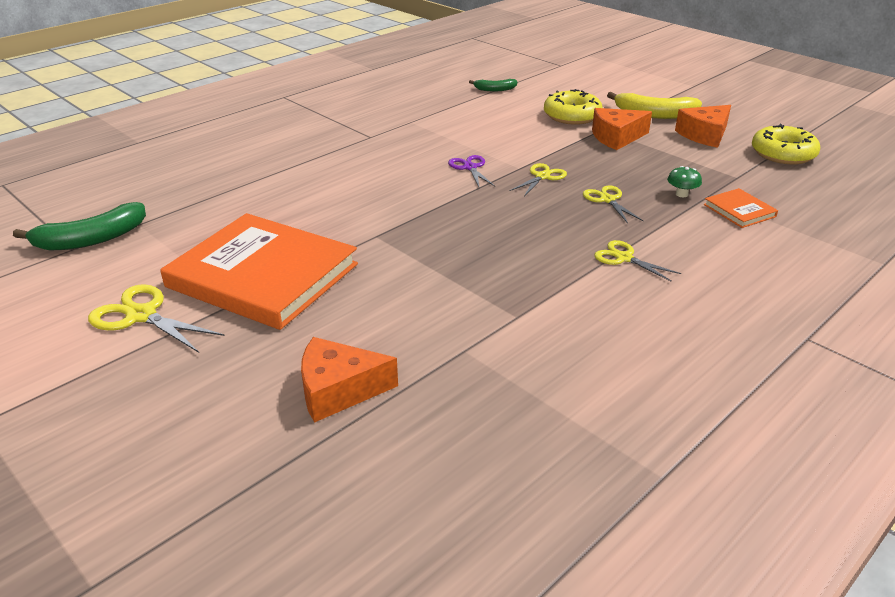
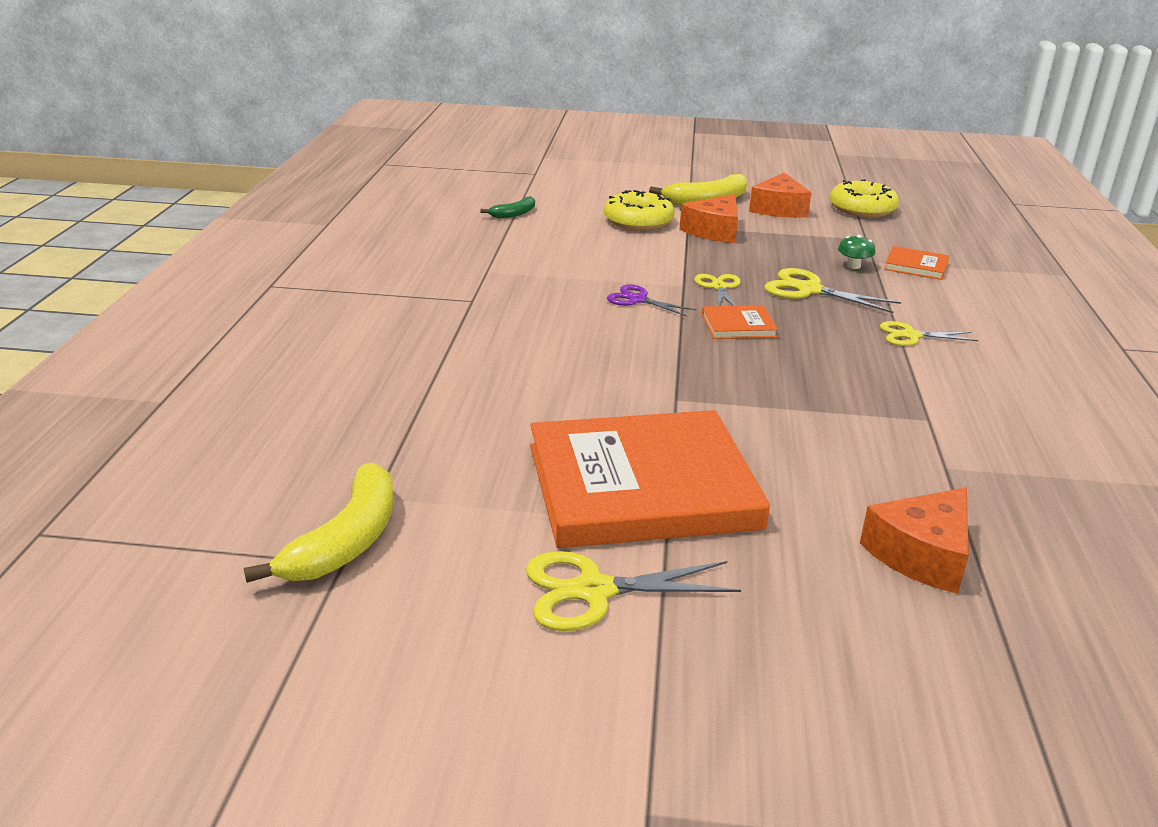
camera: 40 degrees left, 5 degrees down
green banana [13,202,146,250] -> yellow banana [244,463,394,583]
yellow scissors [583,185,643,223] -> yellow scissors [764,268,901,313], size x1.52
none -> orange book [702,305,778,339]

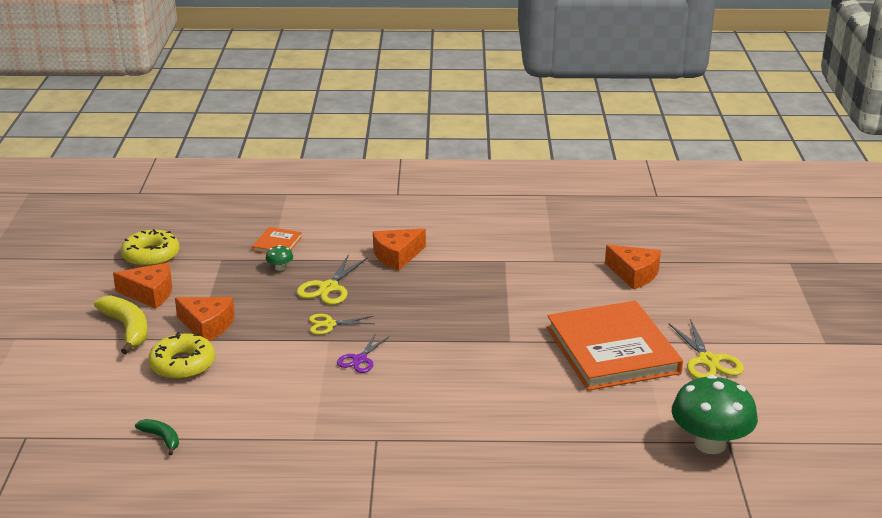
camera: 95 degrees left, 0 degrees up
yellow banana [244,463,394,583] -> green mushroom [672,375,758,454]
orange book [702,305,778,339] -> none
yellow scissors [880,321,979,346] -> orange cheese [373,228,426,271]

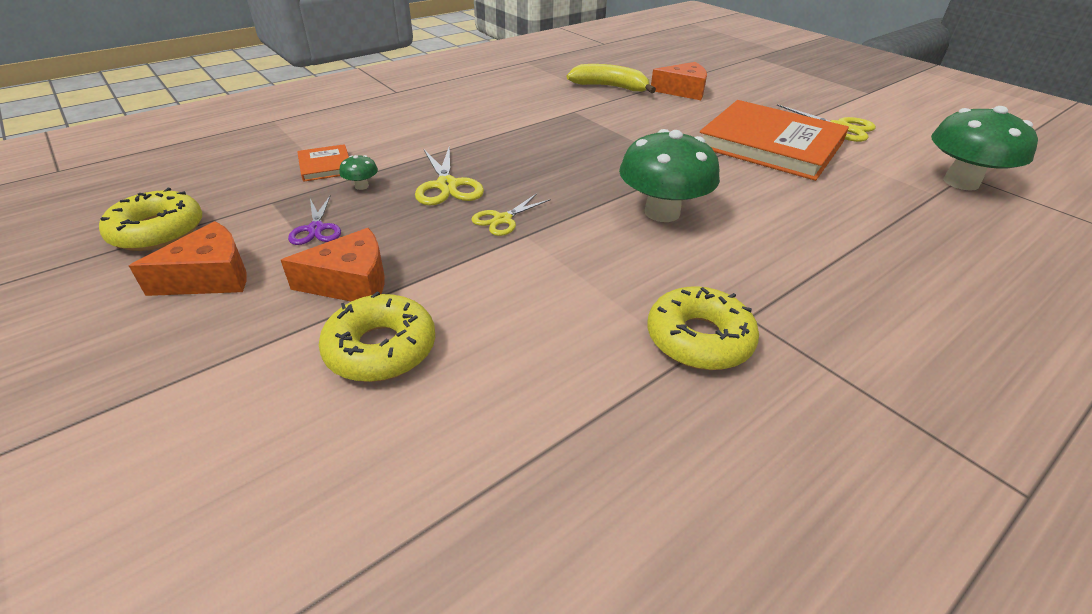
camera: 40 degrees left, 10 degrees up
yellow banana [94,295,148,354] -> yellow banana moved to [567,64,656,93]
green banana [135,419,179,455] -> none
purple scissors [337,333,389,373] -> purple scissors moved to [288,196,341,245]
orange cheese [373,228,426,271] -> none
none -> green mushroom [619,129,720,222]
none -> yellow donut [647,286,759,370]

